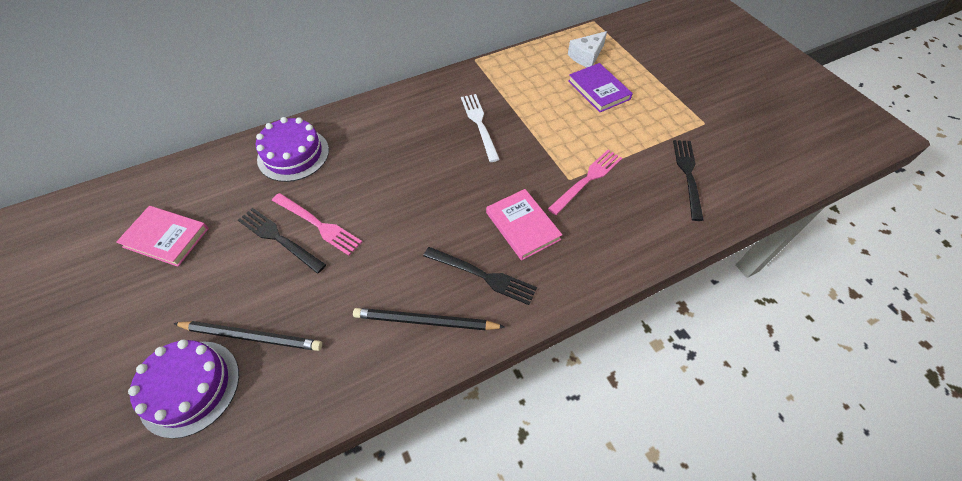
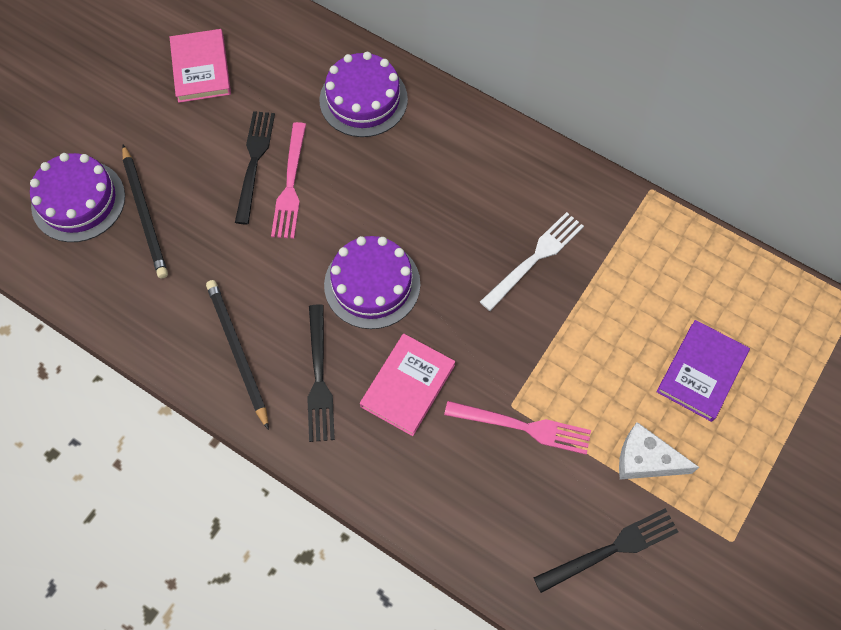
camera: 60 degrees right, 10 degrees up
white cheese [568,31,607,67] -> white cheese moved to [619,422,699,479]
none -> purple cake [324,236,420,329]

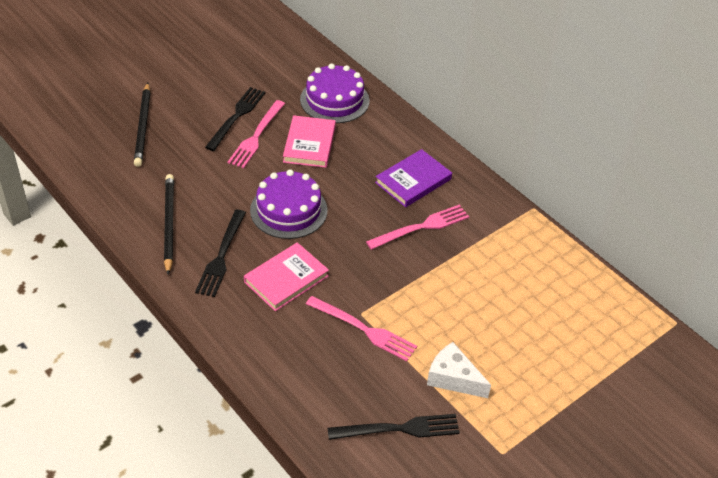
camera: 15 degrees right, 20 degrees down
purple cake [30,153,125,242] -> none
pink book [170,29,231,103] -> pink book moved to [283,115,336,168]
white fork [480,212,584,311] -> pink fork [366,205,469,250]
purple book [656,320,750,422] -> purple book moved to [375,149,452,207]

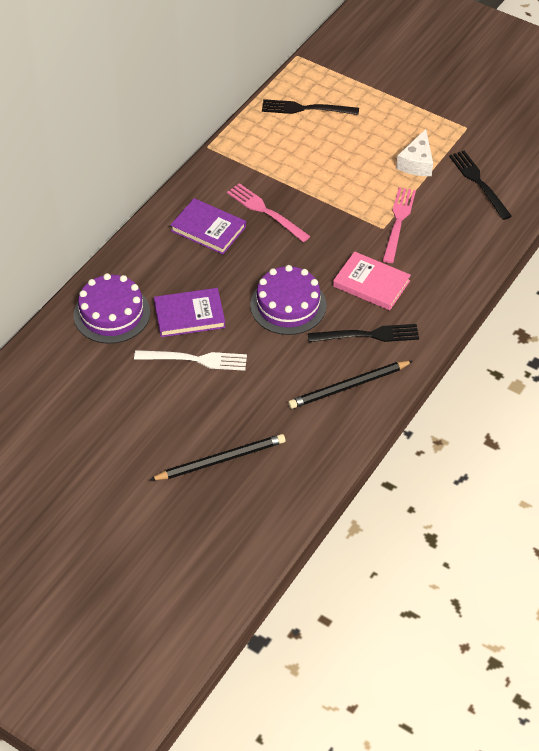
camera: 105 degrees left, 5 degrees up
black fork [205,87,265,151] -> black fork moved to [262,99,359,115]
pink fork [227,100,285,168] -> white fork [134,350,247,371]
pink book [283,115,336,168] -> purple book [154,288,226,337]

